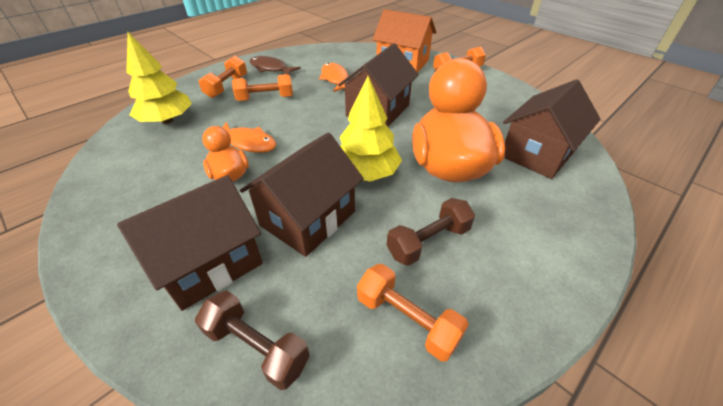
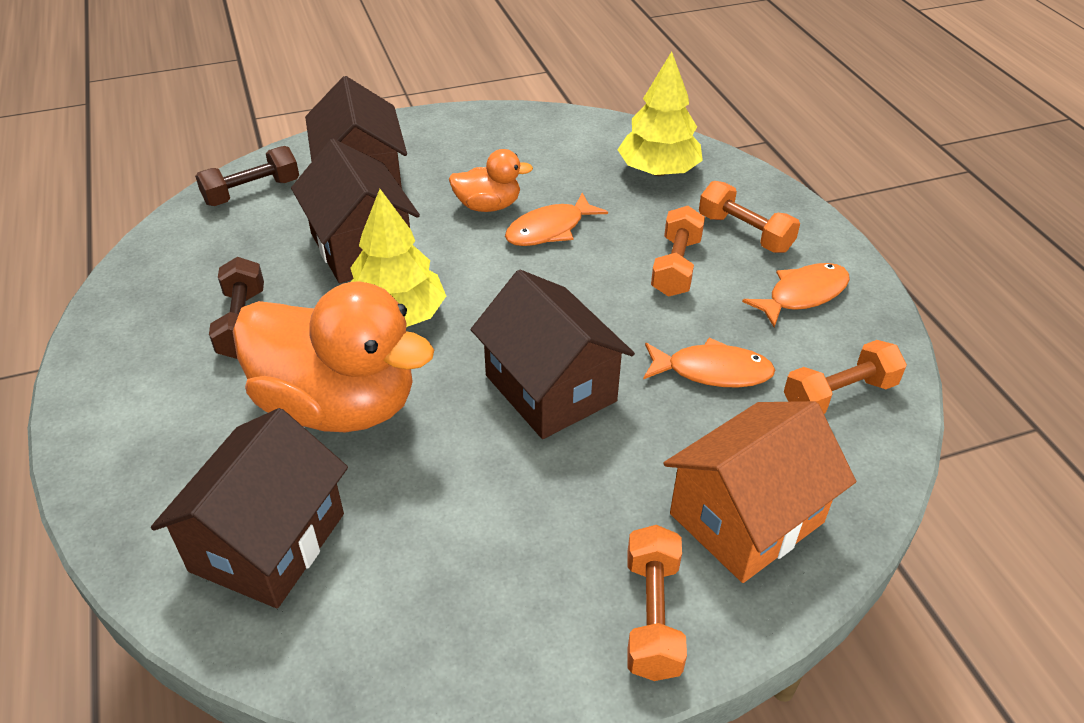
camera: 115 degrees right, 0 degrees up
brown fish [250,56,301,75] -> orange fish [742,263,850,327]
orange dumbbell [357,264,469,361] -> orange dumbbell moved to [784,340,907,414]
brown house [503,79,601,179] -> brown house turned 45 degrees clockwise [151,408,348,608]

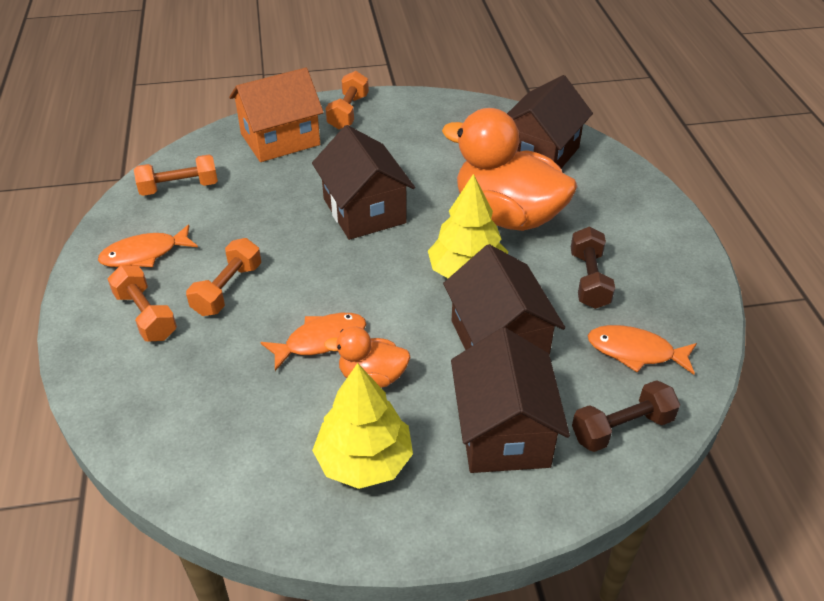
camera: 170 degrees left, 0 degrees up
yellow tree [618,51,703,176] -> yellow tree moved to [312,363,413,489]
orange fish [643,338,775,388] -> orange fish moved to [588,325,697,375]

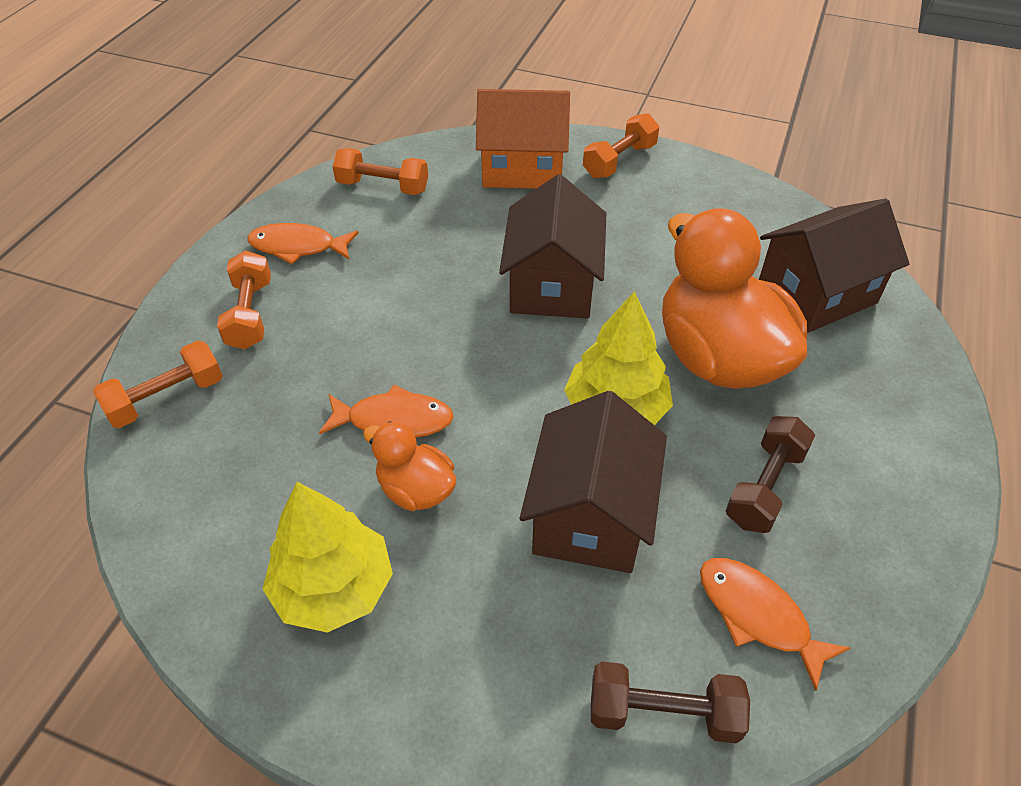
camera: 30 degrees right, 5 degrees up
orange dumbbell [186,238,261,316] -> orange dumbbell moved to [93,341,223,428]
brown house [451,327,570,473] -> none

